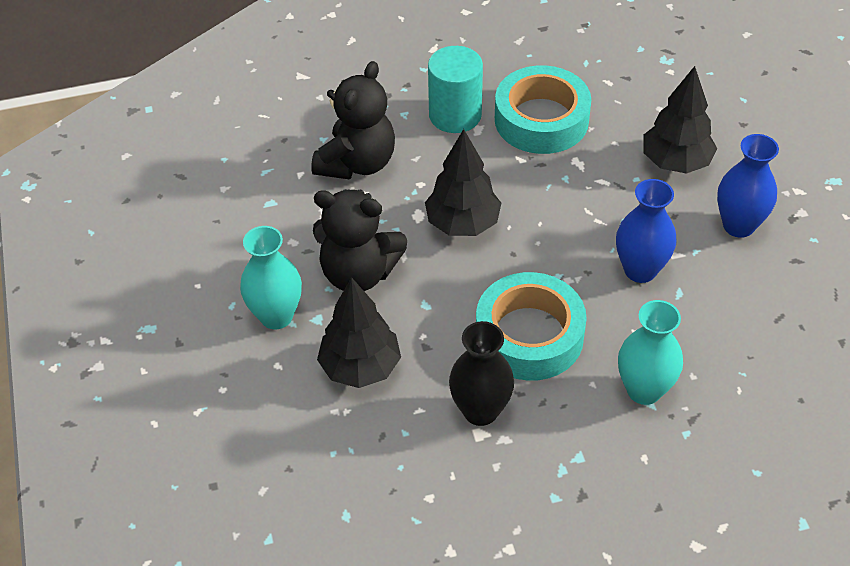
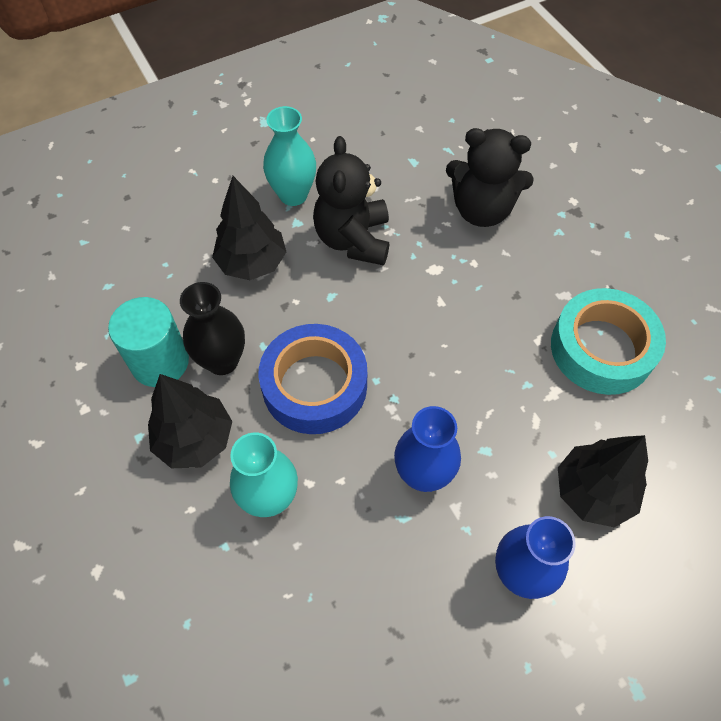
camera: 75 degrees right, 10 degrees up
black tree [425,129,502,236] -> black tree moved to [148,374,232,468]
turquoise cylinder [428,46,483,133] -> turquoise cylinder moved to [108,297,189,387]
turquoise tape [476,272,587,381] -> blue tape [259,324,367,434]

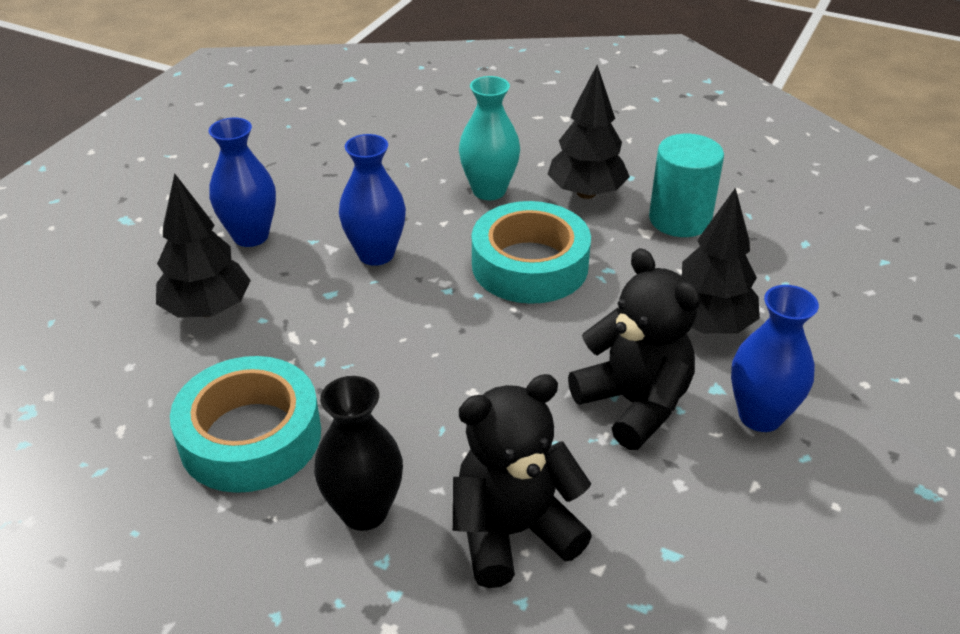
camera: 145 degrees right, 20 degrees down
black vase [180,282,245,375] -> black vase moved to [314,376,403,531]
blue tape [259,324,367,434] -> turquoise tape [472,201,591,304]
turquoise vase [263,106,316,206] -> blue vase [731,285,819,432]

